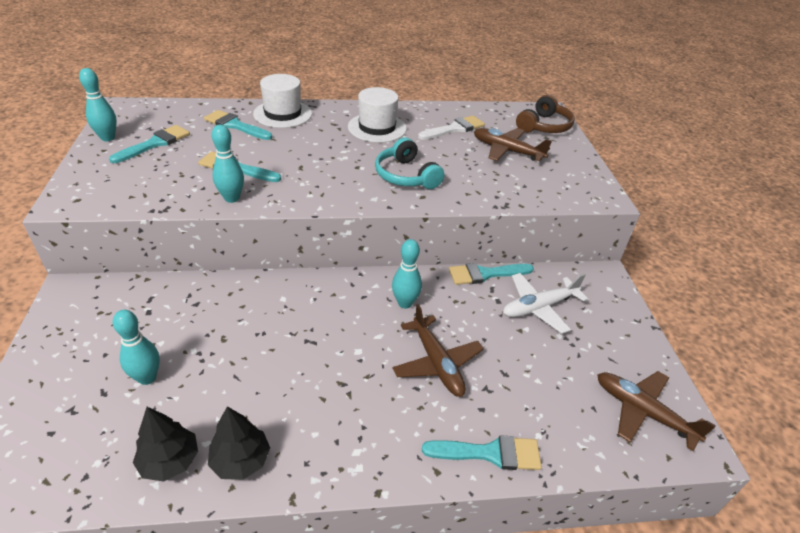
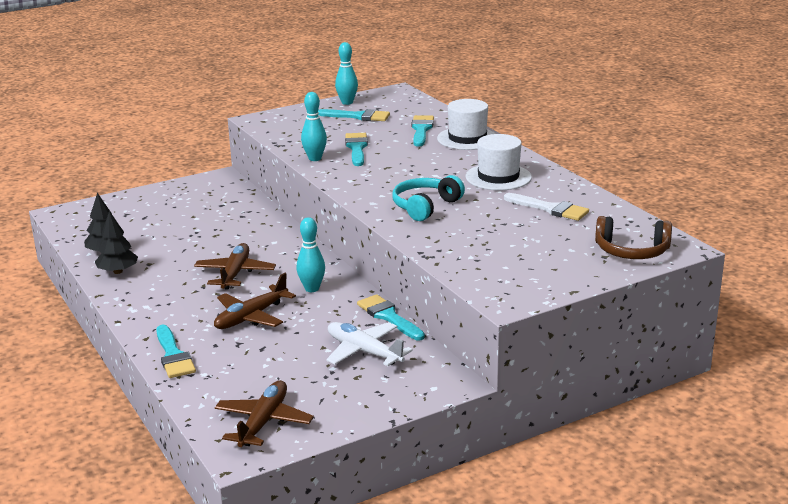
camera: 70 degrees right, 15 degrees down
turquoise bowling pin [113,310,160,385] -> none
brown plane [474,128,552,161] -> brown plane moved to [194,243,276,290]

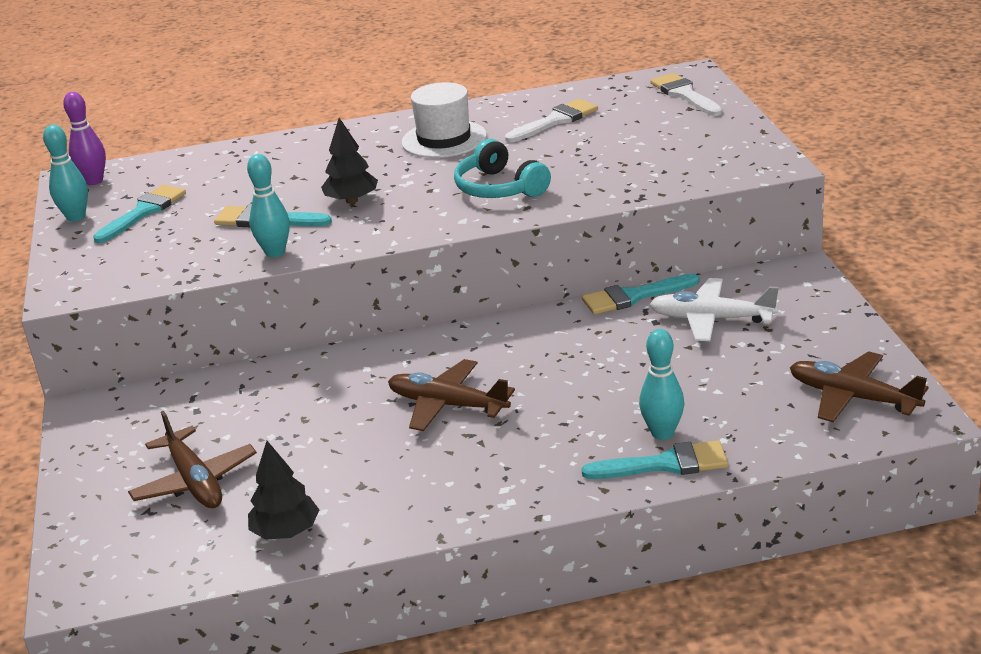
camera: 70 degrees left, 5 degrees up
black tree [95,211,138,274] -> black tree moved to [321,118,378,204]
brown plane [214,273,296,329] -> brown plane moved to [128,411,257,508]
turquoise bowling pin [297,217,325,292] -> turquoise bowling pin moved to [639,329,684,440]
white plane [326,322,413,366] -> white plane turned 45 degrees clockwise [650,278,779,341]
turquoise brush [411,115,434,147] -> none
white hat [437,99,496,150] -> none
brown headphones [595,216,672,259] -> white brush [650,73,722,116]
none -> purple bowling pin [63,92,106,185]

